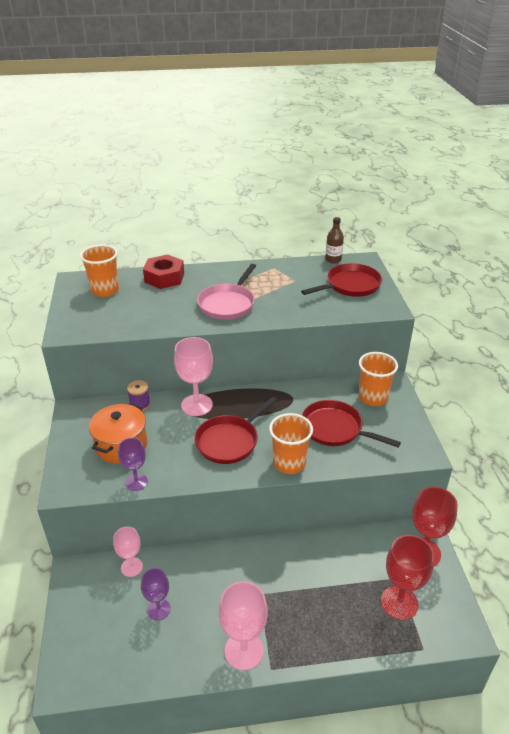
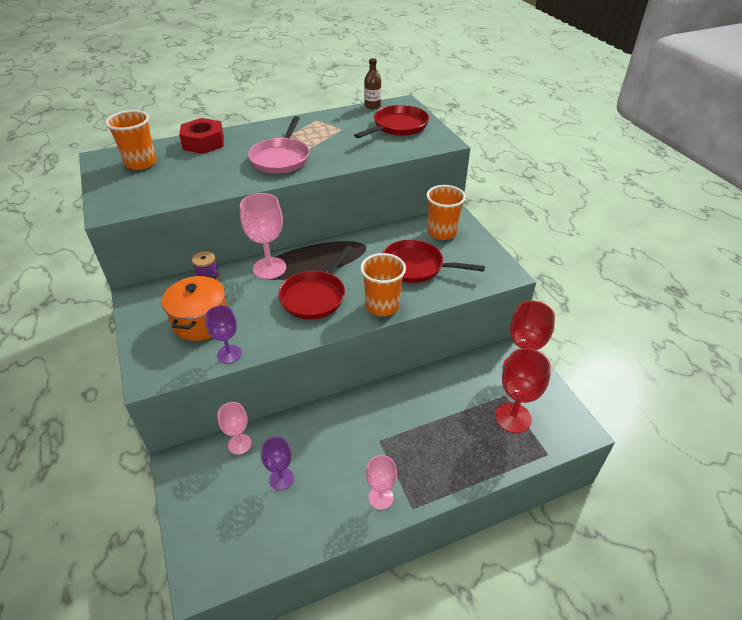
camera: 15 degrees left, 5 degrees up
pink goblet [219,581,268,670] -> pink goblet [366,455,397,510], size x0.62

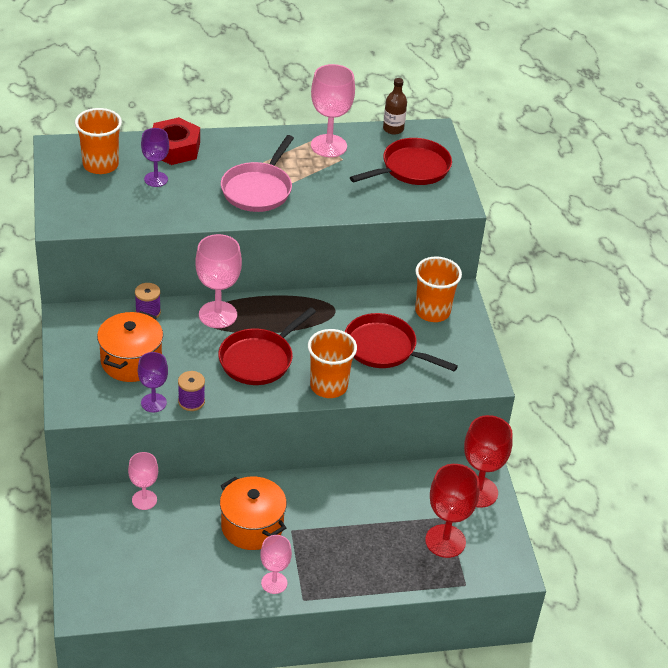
camera: 10 degrees right, 0 degrees up
purple goblet [261,436,294,490] -> purple goblet moved to [141,128,169,187]
none -> purple spool [178,371,205,411]
none -> orange pot [220,476,287,550]
none -> pink goblet [311,64,355,157]

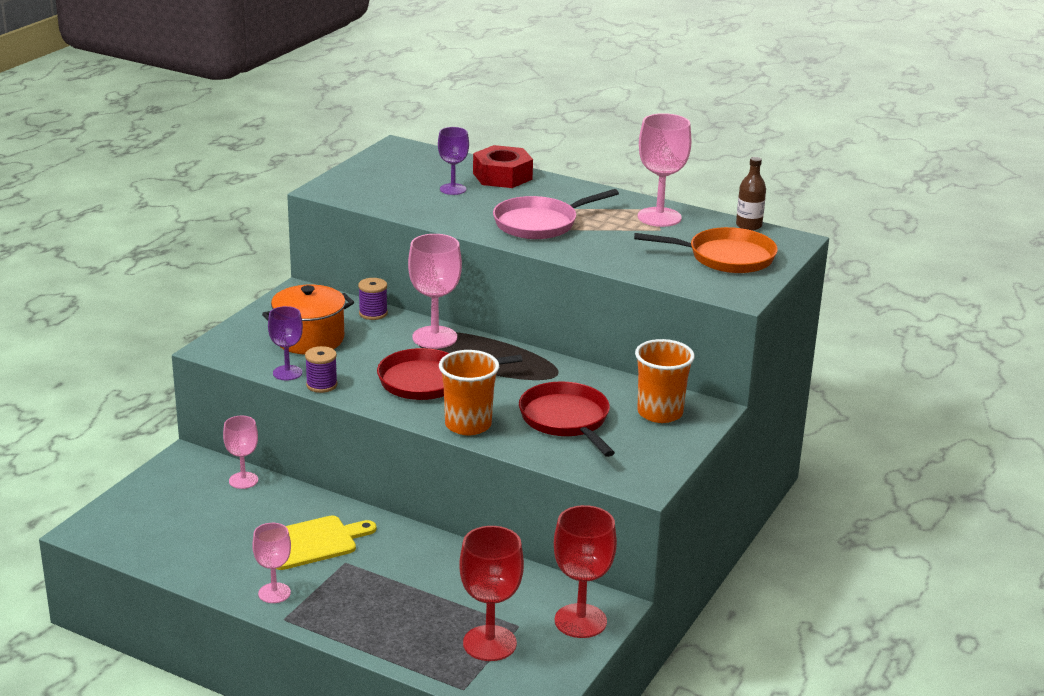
camera: 40 degrees right, 15 degrees down
orange cup [75,108,122,174] -> none
orange pot [220,476,287,550] -> yellow cutting board [276,515,377,570]
red pan [350,138,452,185] -> orange pan [634,227,778,273]

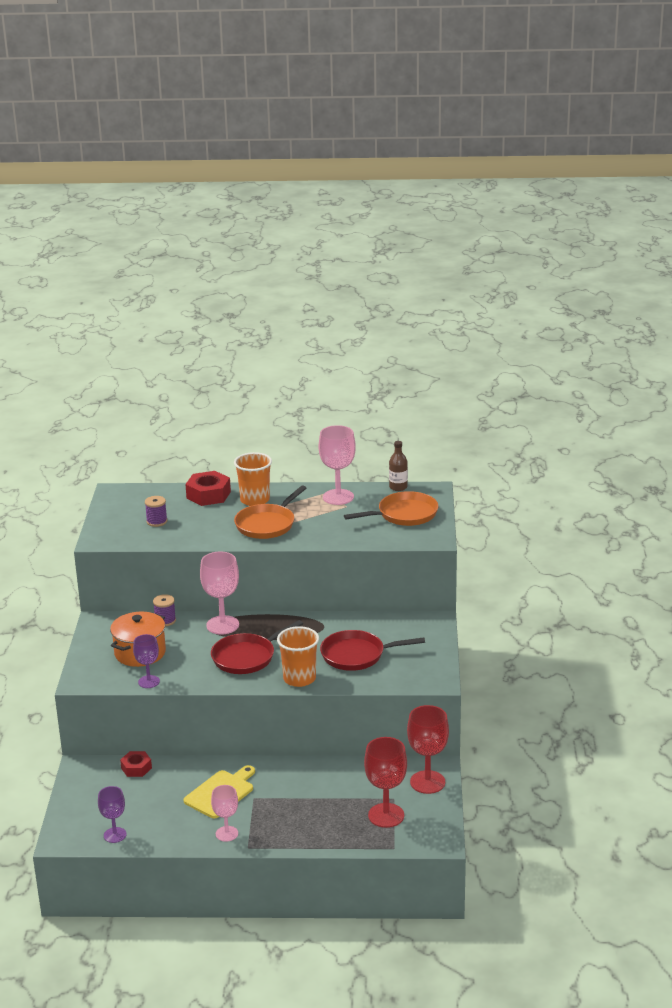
camera: 25 degrees left, 0 degrees up
pink goblet [223,416,258,489] -> red nut [120,751,152,777]
purple spool [305,346,338,393] -> purple spool moved to [145,496,167,527]
purple goblet [438,127,469,195] -> purple goblet moved to [98,786,127,843]
pink pan [493,189,619,239] -> orange pan [234,485,306,539]
red pan [519,381,615,457] -> red pan turned 45 degrees counterclockwise [320,630,425,671]
orange cup [635,339,695,423] -> orange cup moved to [234,452,272,506]

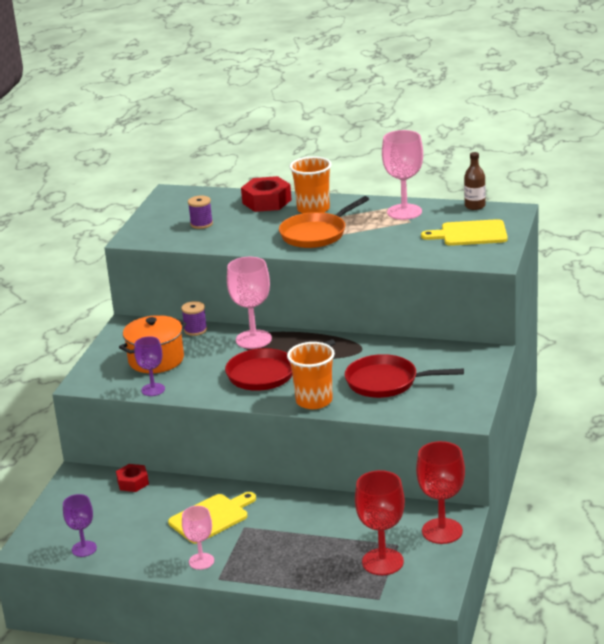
camera: 15 degrees right, 0 degrees up
orange pan [344,491,438,526] -> yellow cutting board [421,219,508,246]

